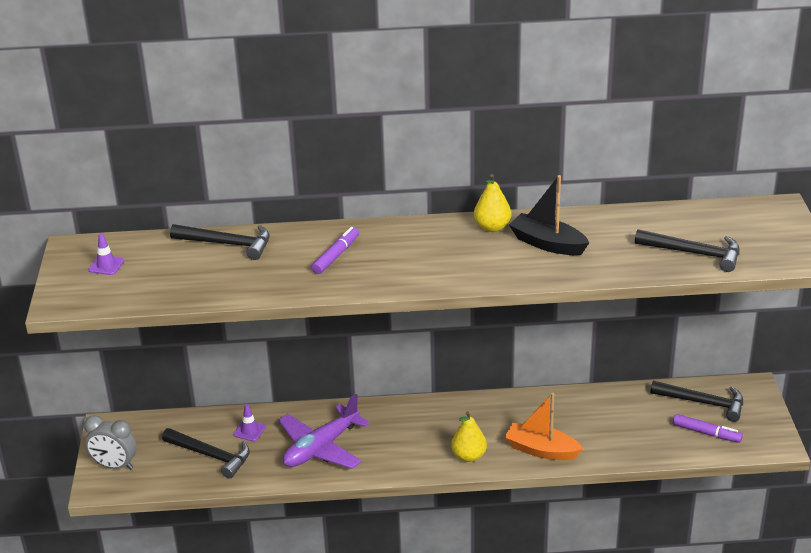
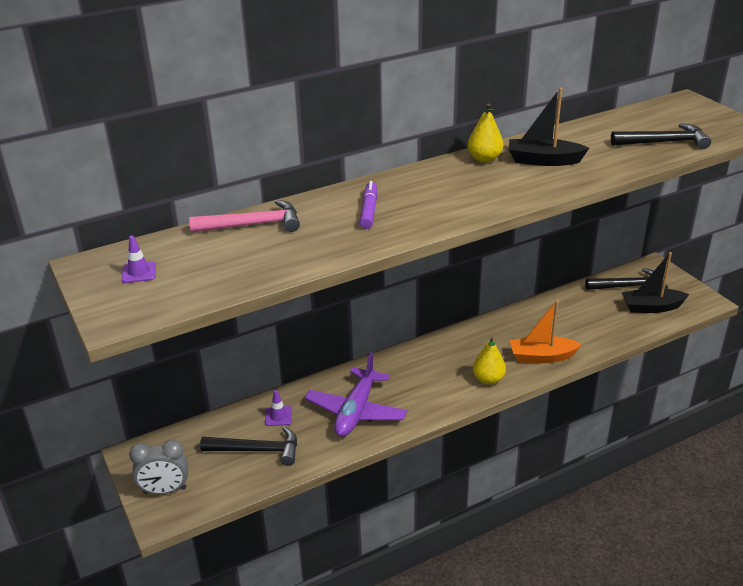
camera: 25 degrees left, 0 degrees up
black hammer [170,224,270,260] -> pink hammer [189,200,300,233]
purple marker [673,414,743,443] -> black boat [622,252,689,313]

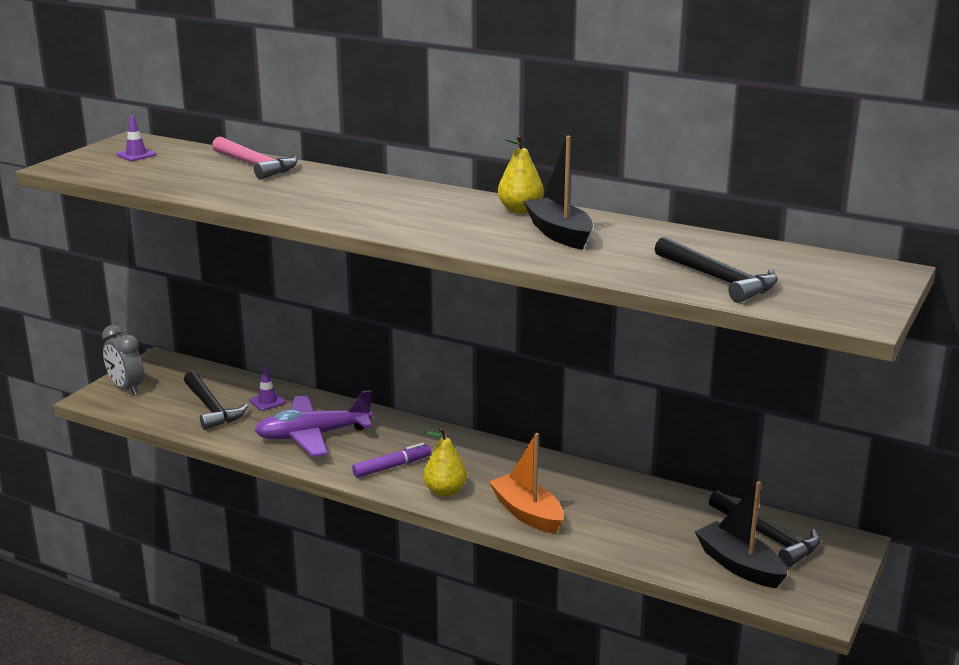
camera: 55 degrees right, 10 degrees down
purple marker [360,181,377,229] -> purple marker moved to [352,443,431,478]

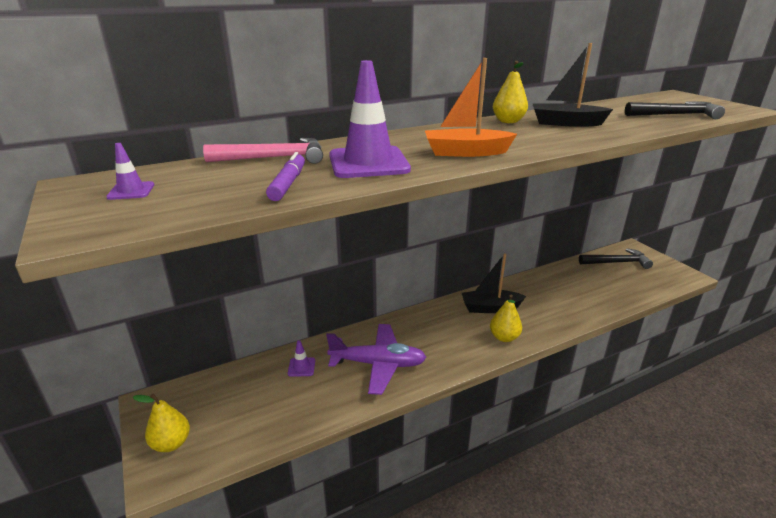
camera: 55 degrees left, 5 degrees up
grey clock [102,325,144,395] -> yellow pear [133,394,190,452]
black hammer [184,371,248,430] -> none
purple plane [255,390,373,457] -> purple plane turned 105 degrees counterclockwise [326,324,426,395]
purple marker [352,443,431,478] -> purple marker moved to [266,152,305,201]
orange boat [489,433,564,534] -> orange boat moved to [425,58,517,157]
black boat [695,481,787,588] -> black boat moved to [462,253,526,313]
none -> purple traffic cone [329,60,411,178]

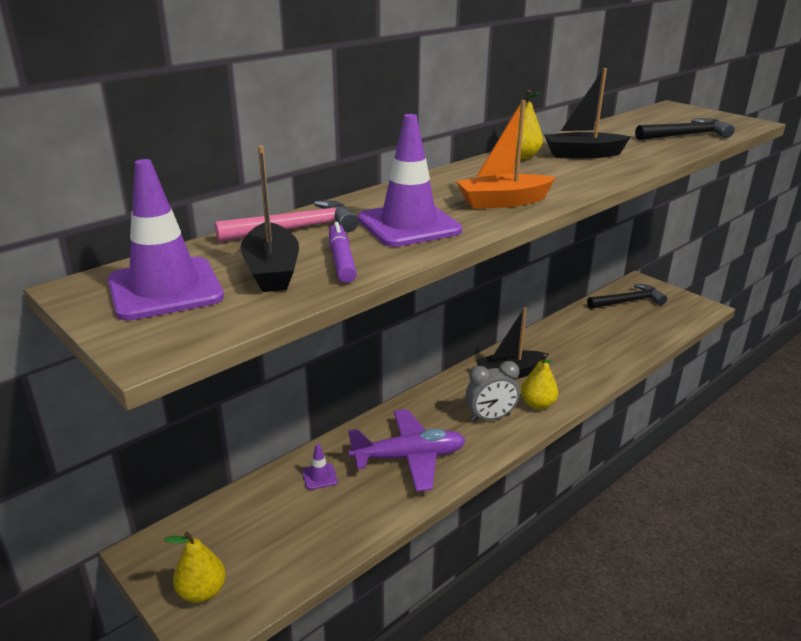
camera: 15 degrees left, 0 degrees up
purple traffic cone [106,143,154,200] -> purple traffic cone [108,159,224,321], size x2.25
none -> black boat [240,146,299,292]
none -> grey clock [466,361,520,422]

